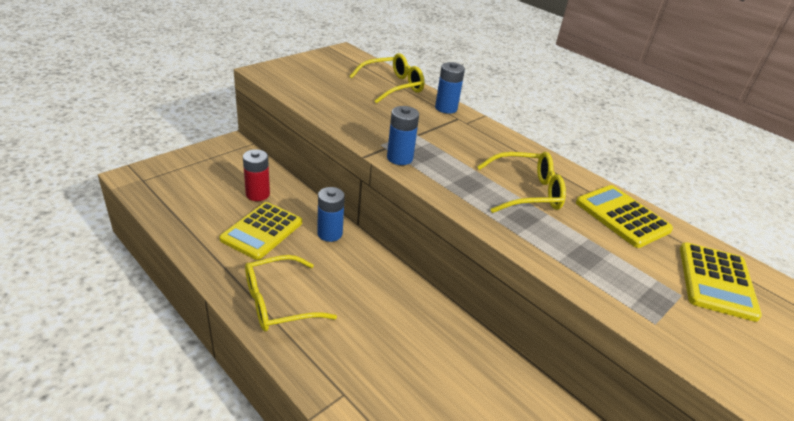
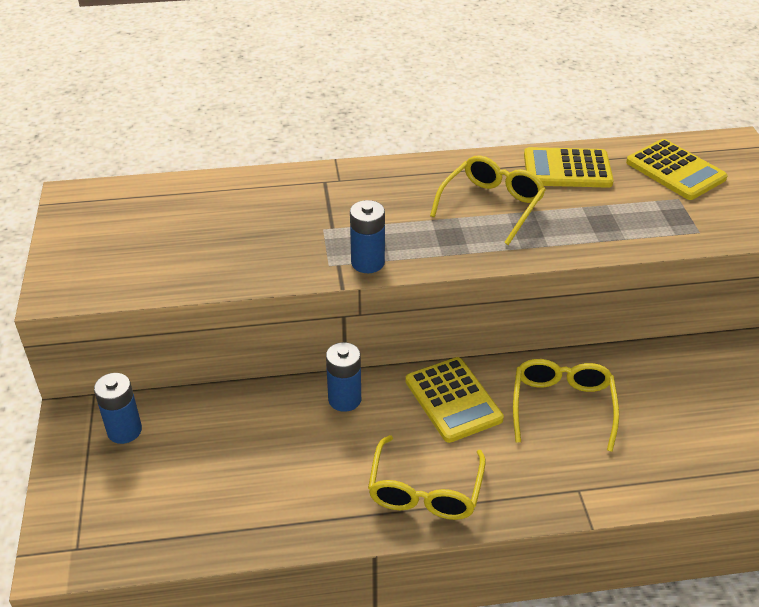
camera: 50 degrees left, 5 degrees up
yellow calculator [219,202,302,260] -> yellow calculator moved to [405,357,504,443]
red battery [243,149,270,201] -> none
yellow glasses [349,53,425,104] -> yellow glasses moved to [513,359,619,452]
blue battery [435,62,465,114] -> blue battery moved to [94,373,142,444]

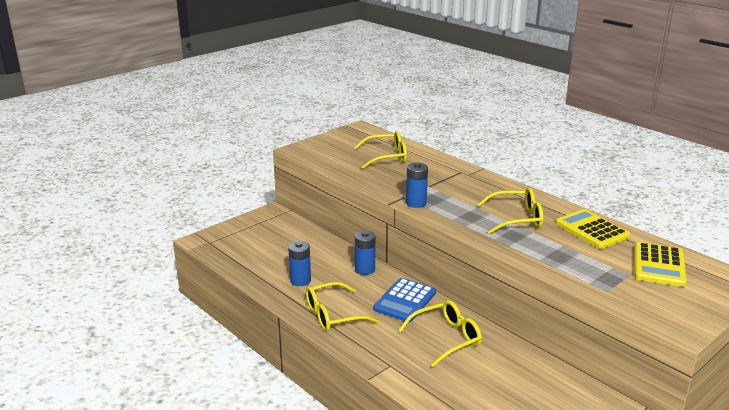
camera: 55 degrees right, 15 degrees down
blue battery [94,373,142,444] -> blue battery moved to [288,241,311,286]
yellow calculator [405,357,504,443] -> blue calculator [373,278,436,322]
none -> yellow glasses [354,131,407,169]

